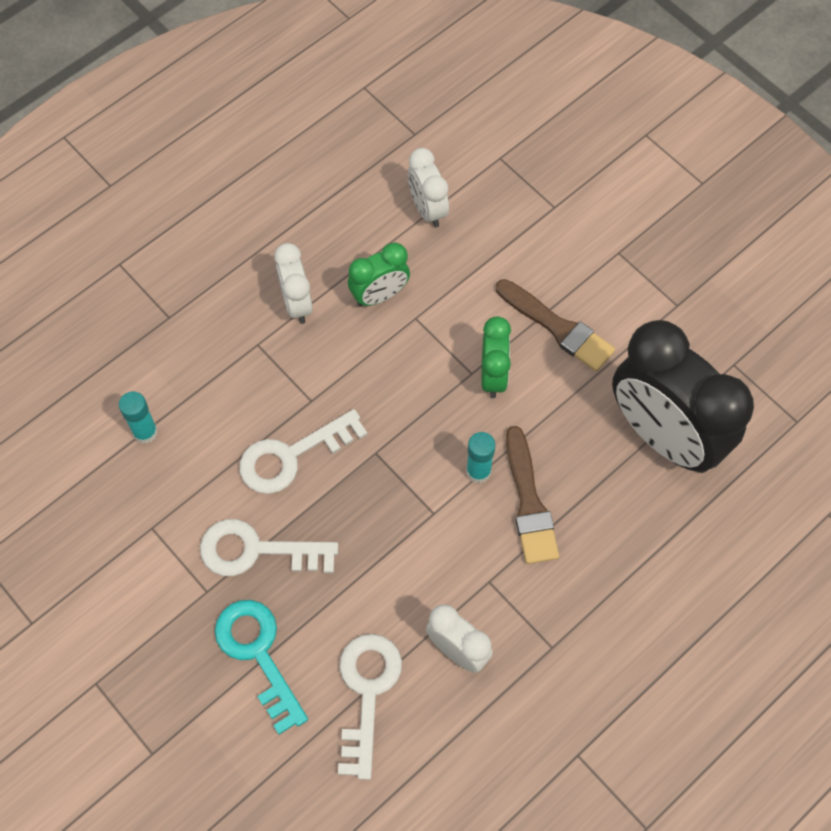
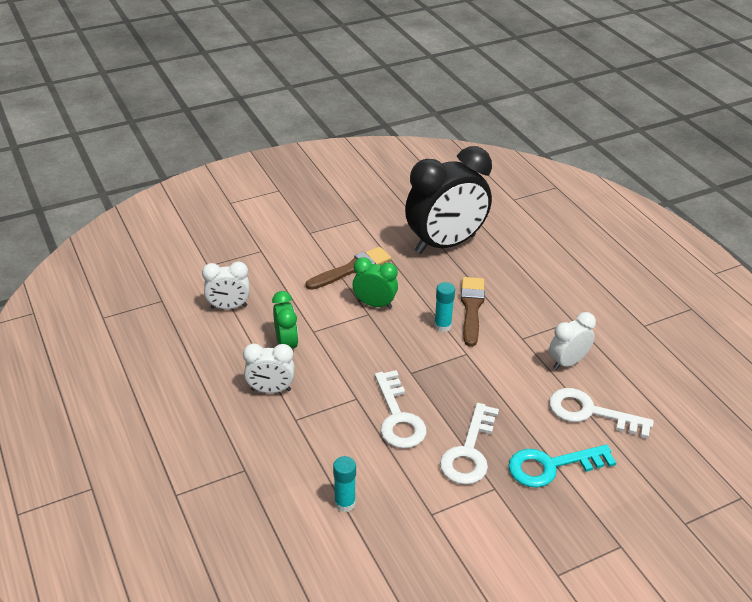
camera: 75 degrees left, 25 degrees down
brown brush [506,426,559,564] -> brown brush turned 90 degrees counterclockwise [461,277,485,347]

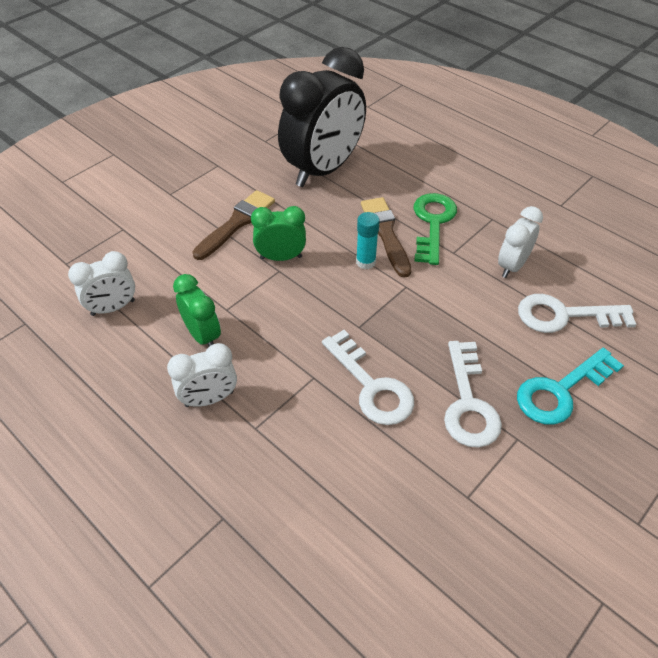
camera: 20 degrees left, 10 degrees up
turquoise glue stick [333,456,356,512] -> none
none -> green key [414,193,457,265]

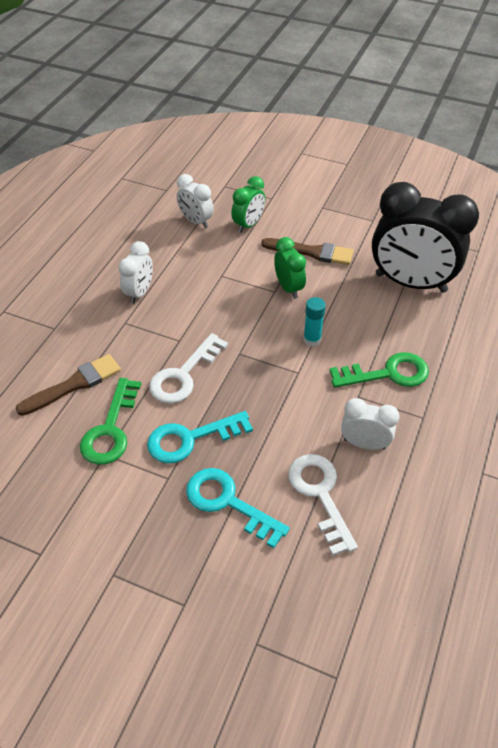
camera: 70 degrees right, 0 degrees up
white clock [167,343,237,407] -> white clock turned 120 degrees counterclockwise [118,241,153,304]
green clock [173,274,221,346] -> green clock moved to [231,176,265,233]
brown brush [361,197,411,278] -> brown brush moved to [16,354,121,416]
white key [444,341,502,448] -> turquoise key [147,411,253,463]
none -> green key [80,378,141,465]

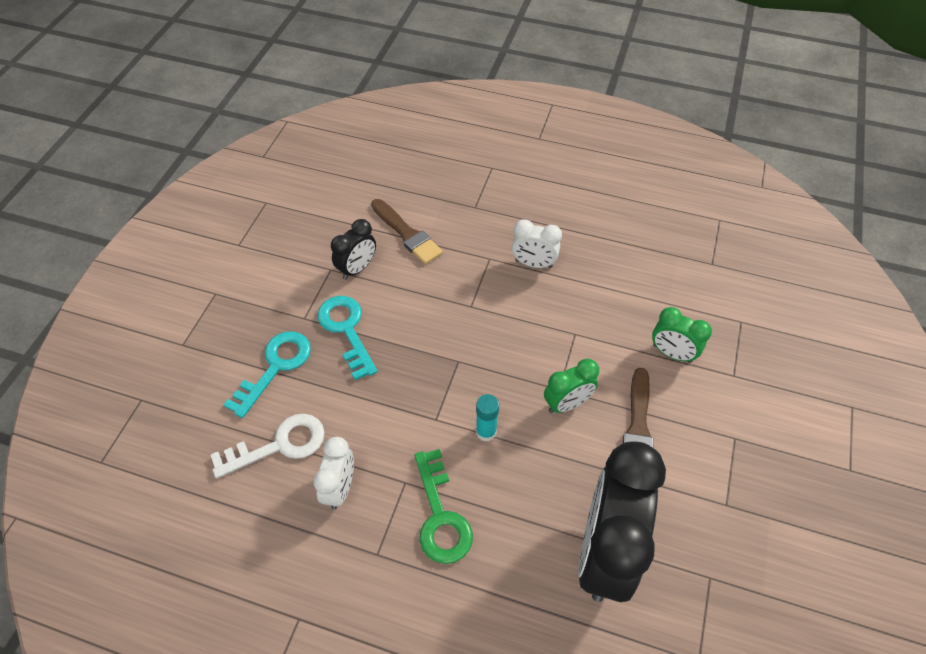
camera: 85 degrees right, 5 degrees up
green key [80,378,141,465] -> black clock [331,219,376,280]
white key [149,333,228,403] -> none
white clock [177,174,214,228] -> none

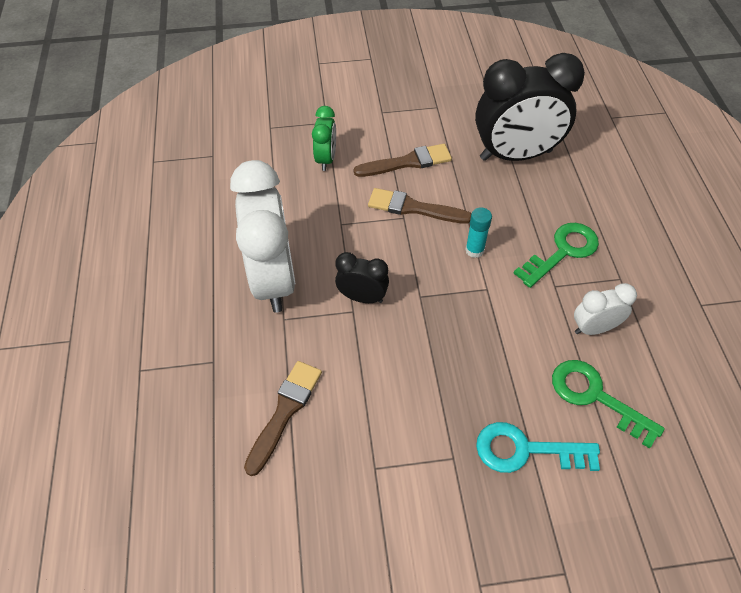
camera: 115 degrees left, 0 degrees up
white key [211,414,325,479] -> green key [552,360,665,449]
turquoise key [318,296,378,380] -> none
black clock [331,219,376,280] -> black clock moved to [335,252,389,303]
white clock [512,219,562,268] -> white clock [230,160,296,313], size x2.07
green clock [544,359,599,413] -> brown brush [368,188,471,224]

